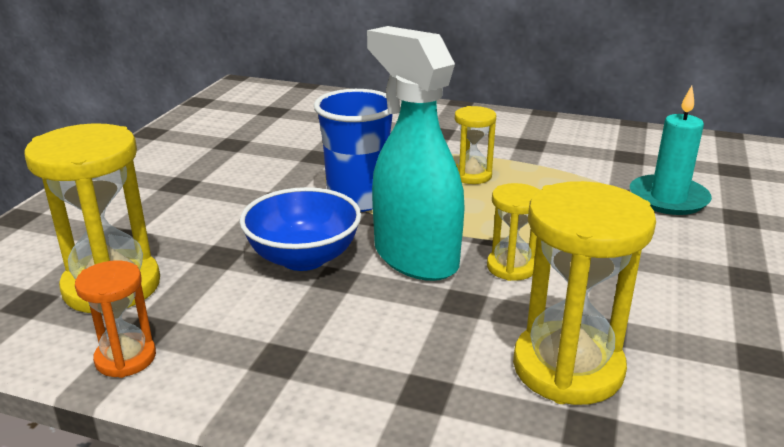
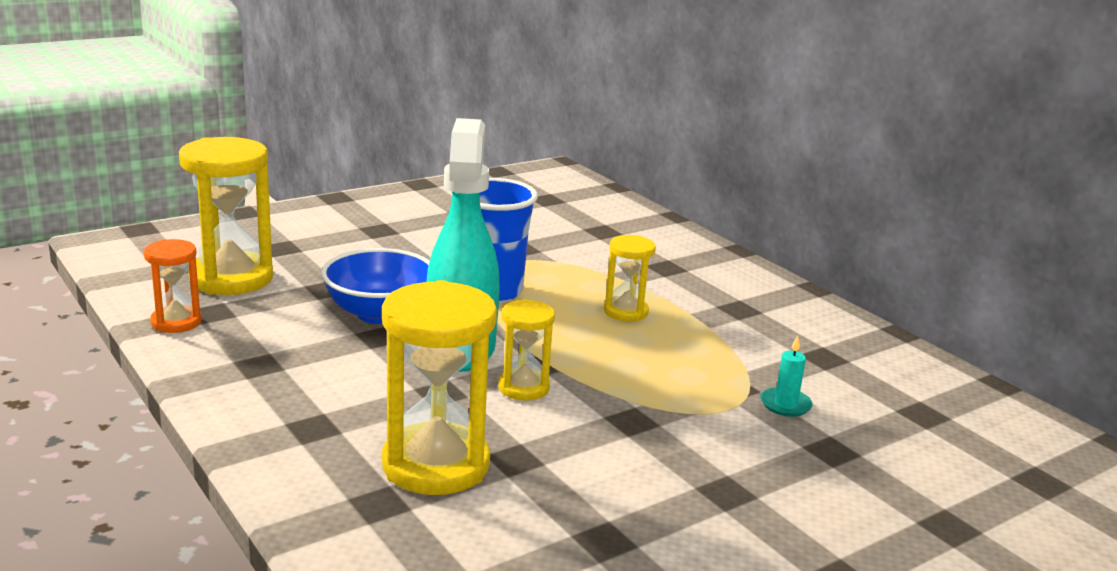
camera: 35 degrees right, 5 degrees down
turquoise candle [630,86,712,215] -> turquoise candle [760,335,813,417], size x0.55

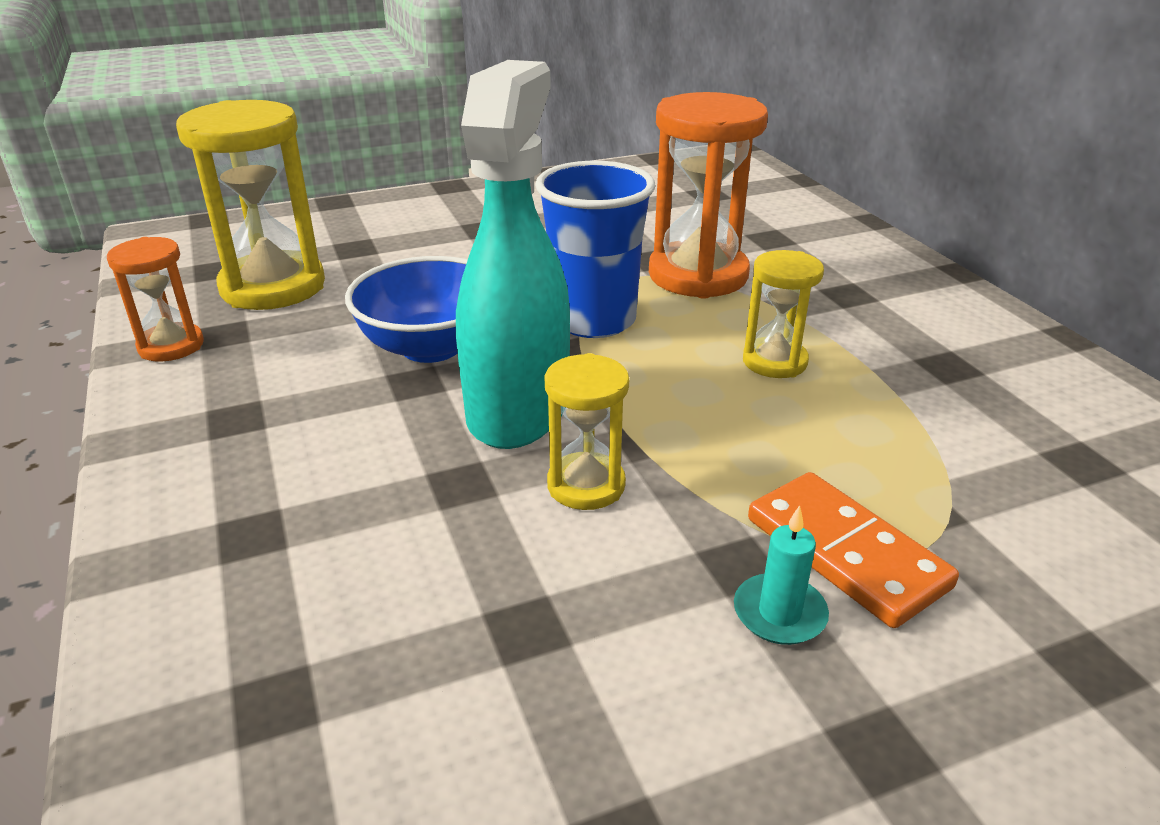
camera: 15 degrees right, 10 degrees up
yellow hourglass [382,280,497,495] -> none
turquoise candle [760,335,813,417] -> turquoise candle moved to [734,505,829,645]
none -> orange hourglass [649,92,768,299]
none -> orange domino [748,472,959,628]

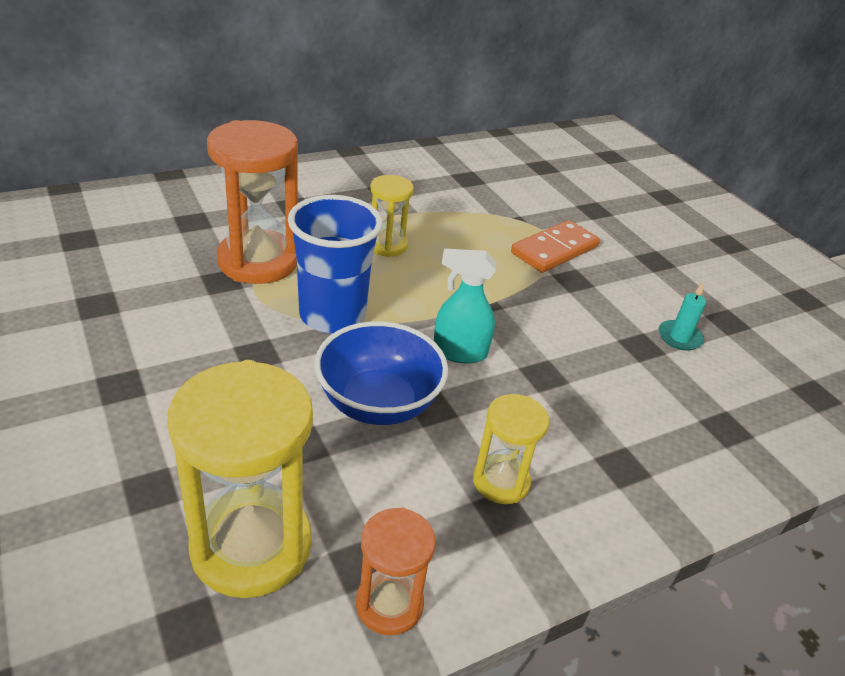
camera: 100 degrees left, 5 degrees up
turquoise spray bottle [456,60,570,449] -> turquoise spray bottle [434,248,496,363], size x0.53
yellow hourglass [544,353,629,510] -> yellow hourglass moved to [473,394,549,504]
turquoise candle [734,505,829,645] -> turquoise candle moved to [659,283,706,351]

